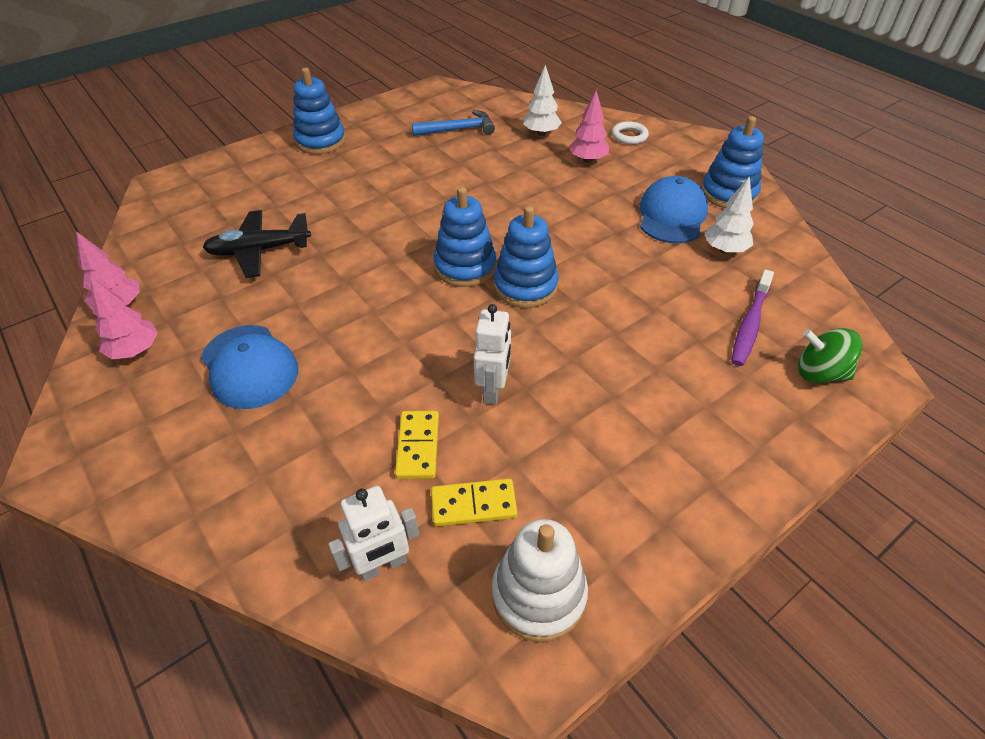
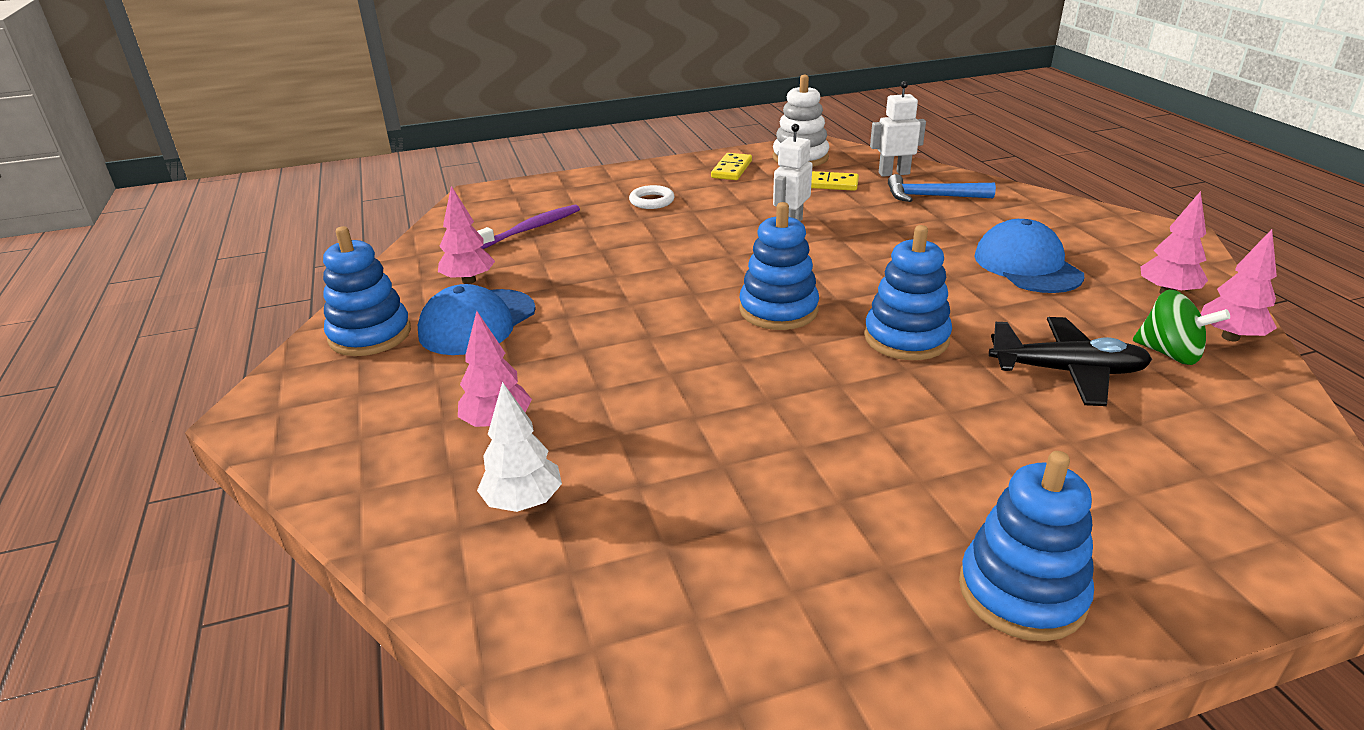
camera: 160 degrees left, 15 degrees down
yellow domino [395,411,439,479] -> yellow domino moved to [711,153,752,180]
blue hammer [412,110,495,136] -> blue hammer moved to [888,174,996,202]
blue stacking toy [494,206,559,308] -> blue stacking toy moved to [864,225,952,360]
white ring [612,121,649,145] -> white ring moved to [629,185,675,209]
white tree [704,176,754,254] -> pink tree [438,186,495,284]
green spinning top [798,328,863,383] -> green spinning top moved to [1133,290,1230,365]

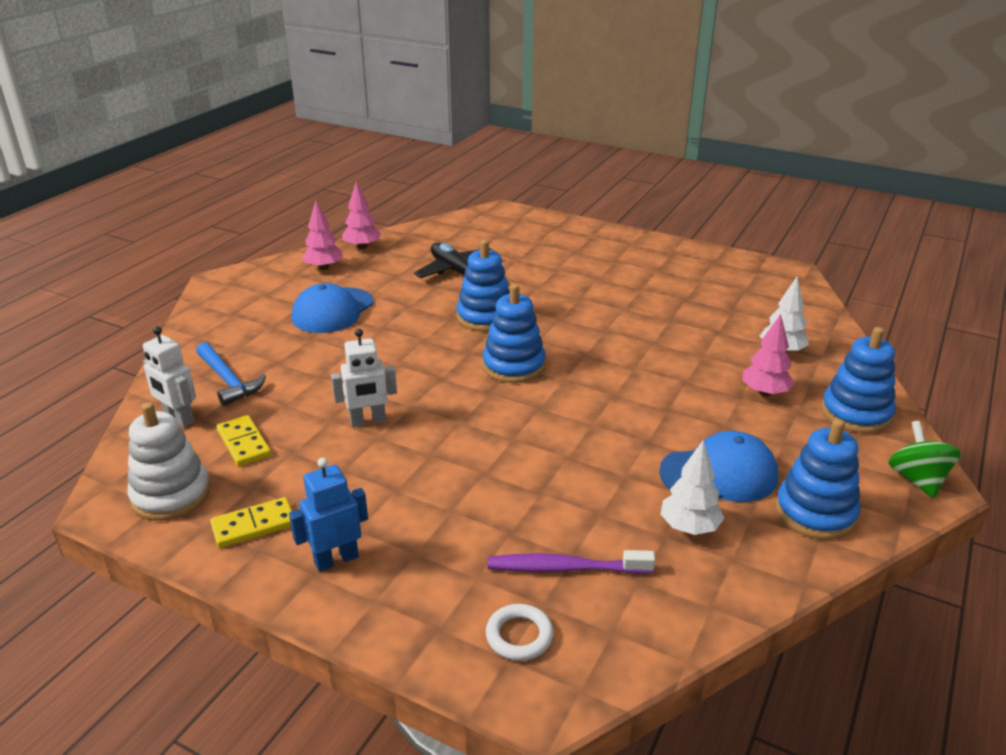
camera: 135 degrees left, 0 degrees up
pink tree [438,186,495,284] -> white tree [660,440,724,535]
white ring [629,185,675,209] -> white ring moved to [486,604,554,661]
blue stacking toy [959,451,1094,641] -> blue stacking toy moved to [821,327,895,433]
green spinning top [1133,290,1230,365] -> green spinning top moved to [888,421,961,498]
none -> blue robot [289,458,368,572]

